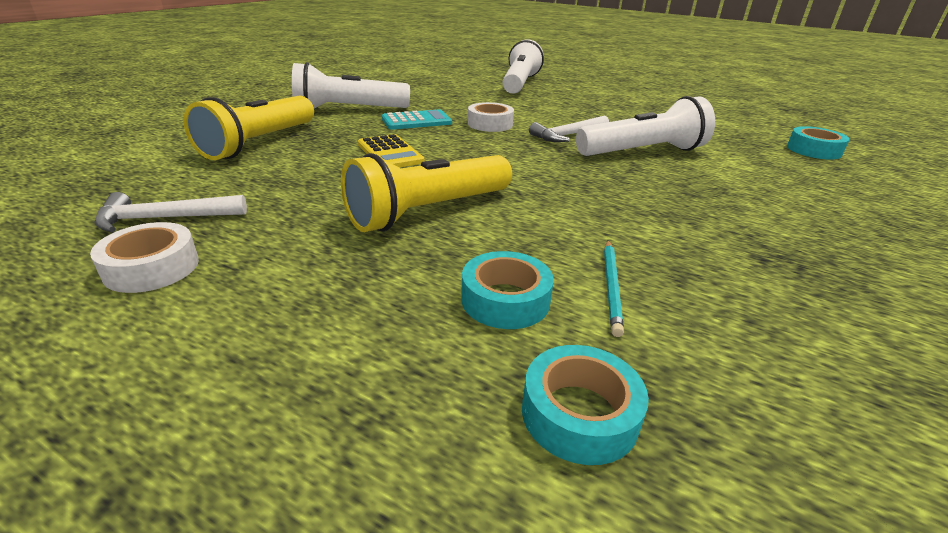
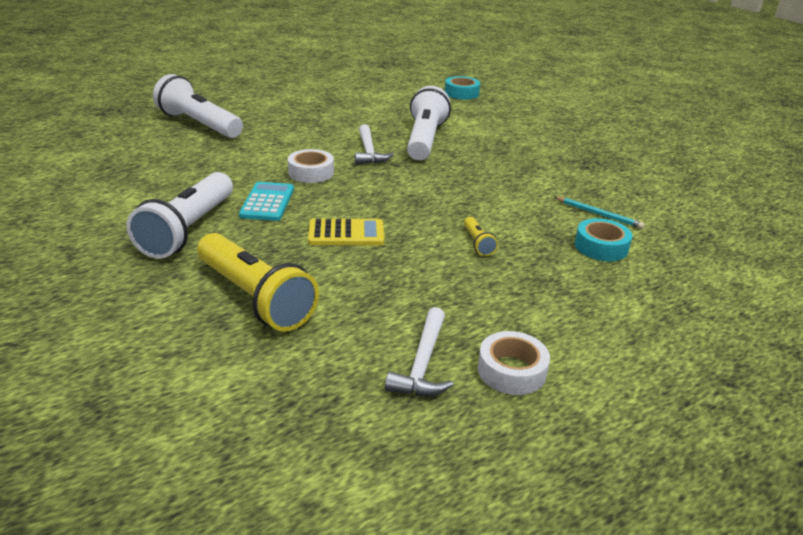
camera: 65 degrees left, 0 degrees up
yellow flashlight [341,153,512,232] -> yellow flashlight [464,217,498,256], size x0.43
turquoise tape [522,345,649,465] -> none

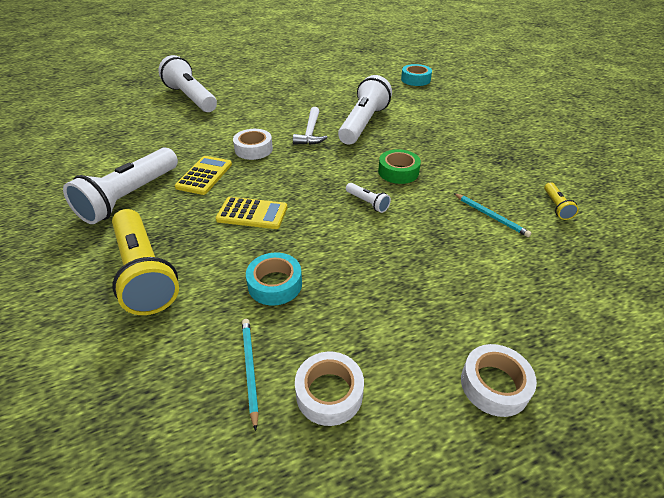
camera: 15 degrees right, 10 degrees up
turquoise calculator [239,182,294,221] -> yellow calculator [175,156,232,195]
white hammer [385,307,453,396] -> turquoise pencil [242,319,259,431]
yellow flashlight [464,217,498,256] -> yellow flashlight moved to [544,182,579,220]
turquoise tape [575,218,632,261] -> turquoise tape moved to [246,253,302,306]
none -> white flashlight [346,183,391,213]
none -> green tape [378,149,421,184]
none -> white tape [461,344,537,417]

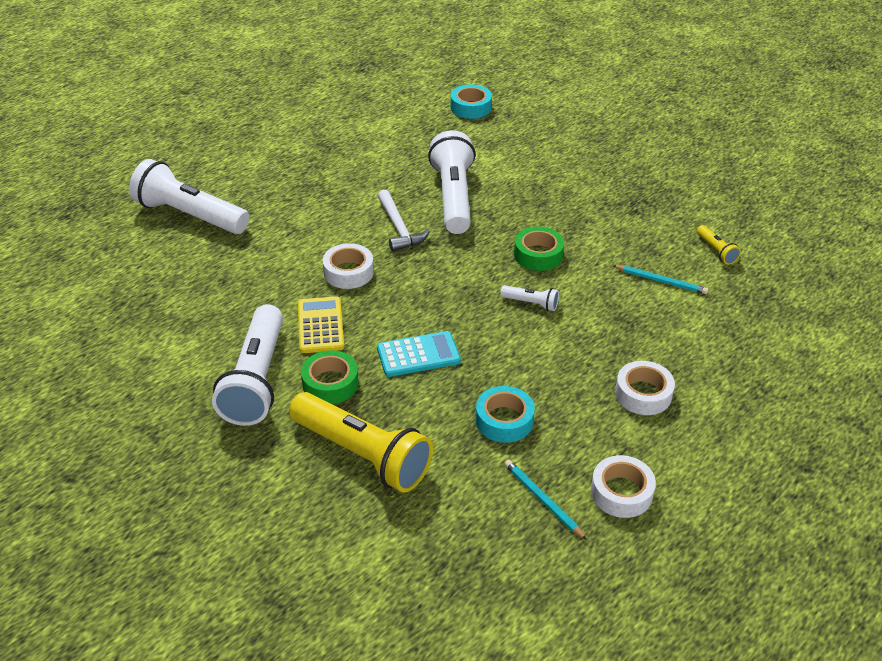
camera: 25 degrees left, 0 degrees up
yellow calculator [216,197,287,229] -> turquoise calculator [377,331,461,377]
white tape [461,344,537,417] -> white tape moved to [615,361,675,415]
none -> green tape [301,350,359,404]

